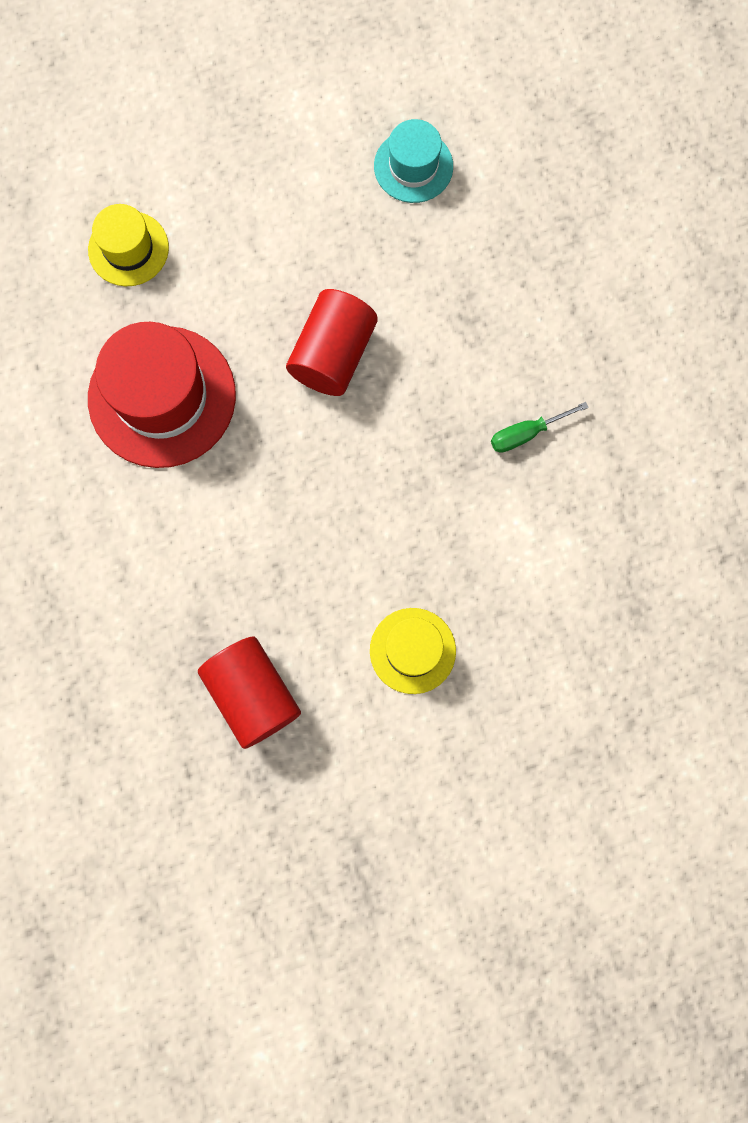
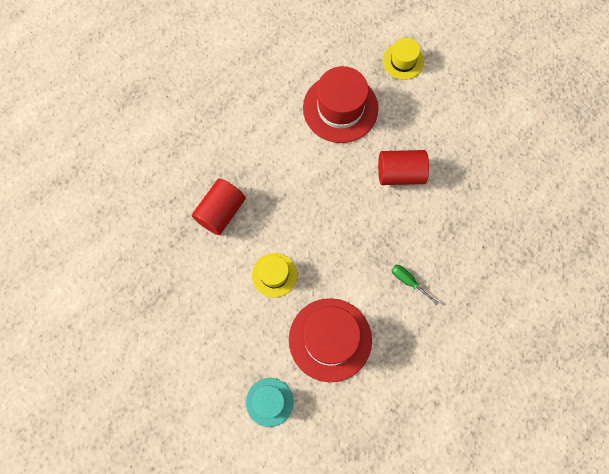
camera: 65 degrees right, 5 degrees down
turquoise hat [374,119,453,203] -> turquoise hat moved to [246,378,294,427]
none -> red hat [289,298,372,382]

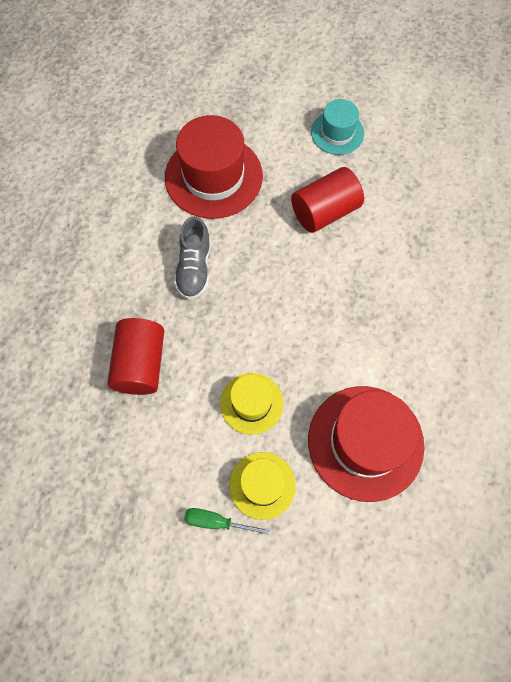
camera: 30 degrees left, 5 degrees down
turquoise hat [246,378,294,427] -> turquoise hat moved to [311,99,364,155]
yellow hat [383,38,424,80] -> yellow hat moved to [229,452,296,520]
green screwdriver [392,265,439,305] -> green screwdriver moved to [184,508,270,535]
none -> grey shoe [174,216,211,300]

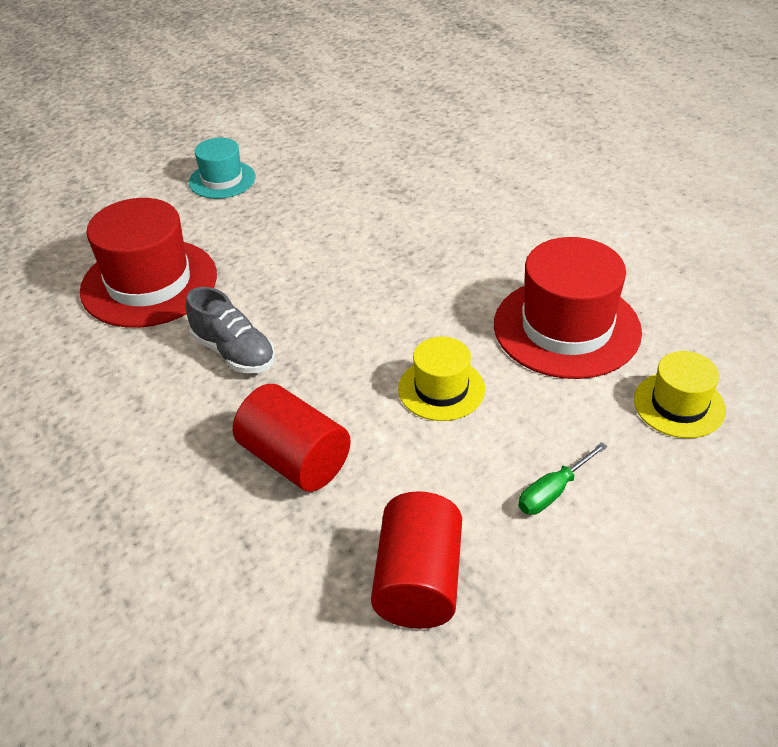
camera: 50 degrees left, 25 degrees down
yellow hat [229,452,296,520] -> yellow hat moved to [634,351,726,438]
red cylinder [291,167,364,233] -> red cylinder moved to [371,491,462,629]

